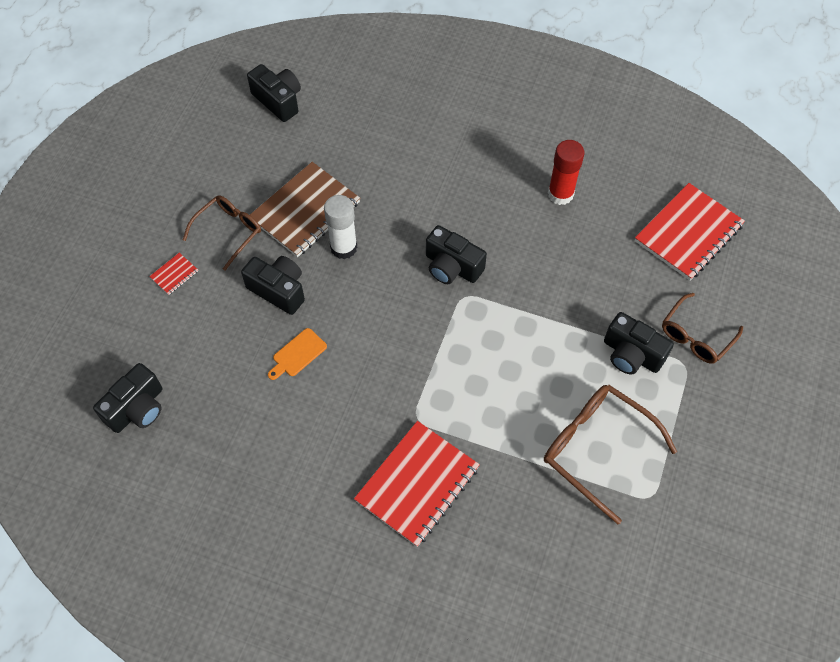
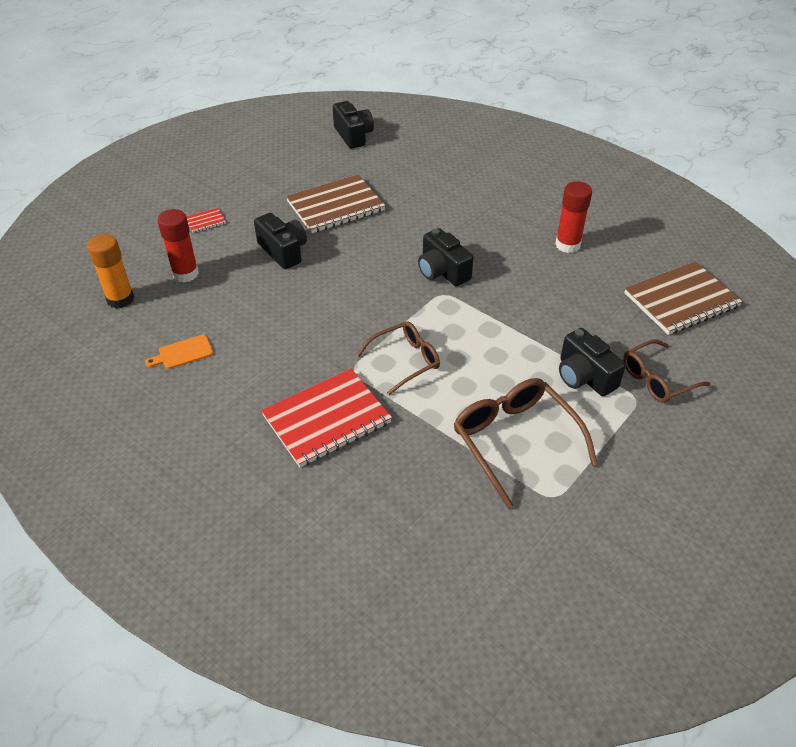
camera: 20 degrees right, 15 degrees down
black camera [93,363,162,433] -> orange glue stick [87,234,134,309]
brown glasses [183,196,261,271] -> brown glasses moved to [357,321,440,395]
orange cutting board [268,328,327,380] -> orange cutting board moved to [145,335,213,369]
white glue stick [324,195,357,259] -> none
red notebook [635,183,745,280] -> brown notebook [624,261,742,335]
none -> red glue stick [157,209,199,283]

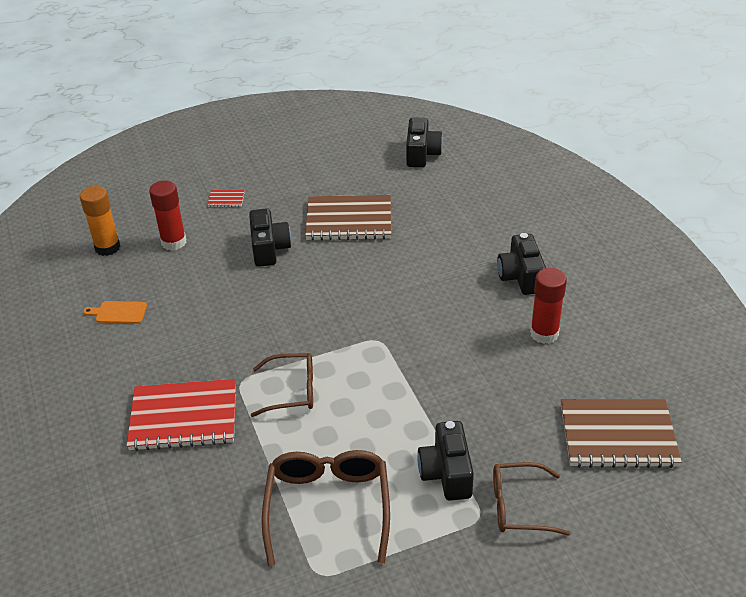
camera: 30 degrees right, 5 degrees down
black camera [418,228,473,286] -> black camera moved to [497,233,546,295]

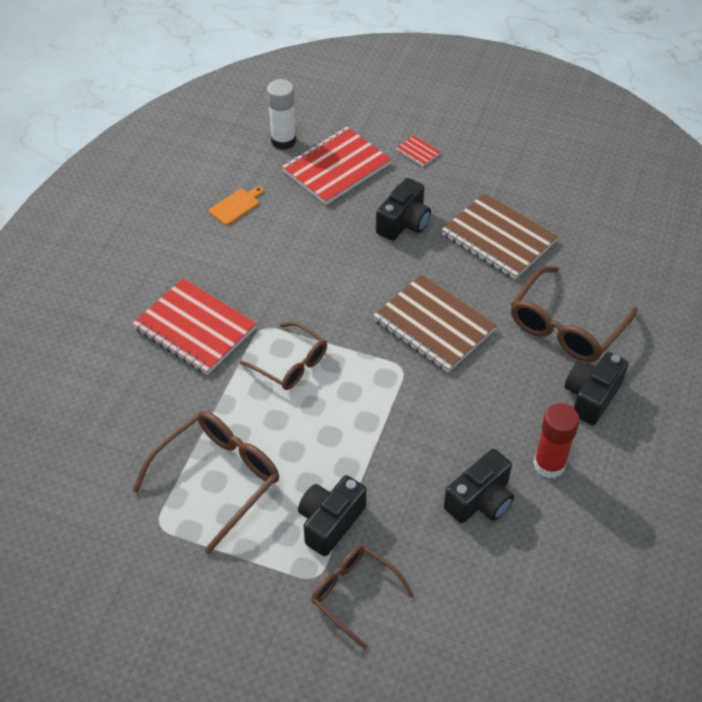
camera: 40 degrees right, 10 degrees up
orange glue stick [80,186,120,256] -> white glue stick [267,79,296,150]
orange cutting board [83,301,147,324] -> orange cutting board turned 90 degrees clockwise [209,186,264,225]
red glue stick [149,180,187,251] -> red notebook [282,127,391,205]
black camera [406,118,443,167] -> black camera moved to [444,449,514,523]
brown notebook [561,399,682,468] -> brown notebook moved to [373,274,497,372]
none -> brown glasses [511,266,638,362]

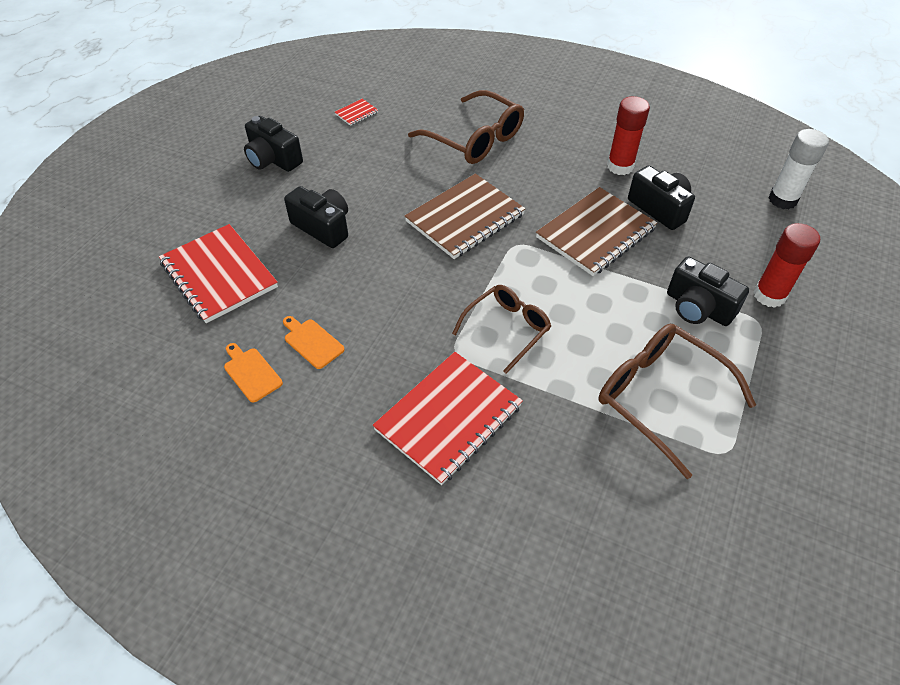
camera: 85 degrees left, 0 degrees up
white glue stick [267,79,296,150] -> white glue stick moved to [768,129,829,209]
brown glasses [311,545,414,649] -> red glue stick [754,223,820,308]
red notebook [396,135,441,167] -> red notebook moved to [335,99,378,126]
brown notebook [442,193,558,279] -> brown notebook moved to [536,187,657,276]
black camera [564,352,629,425] -> black camera moved to [244,116,303,172]
none -> orange cutting board [283,316,345,369]

